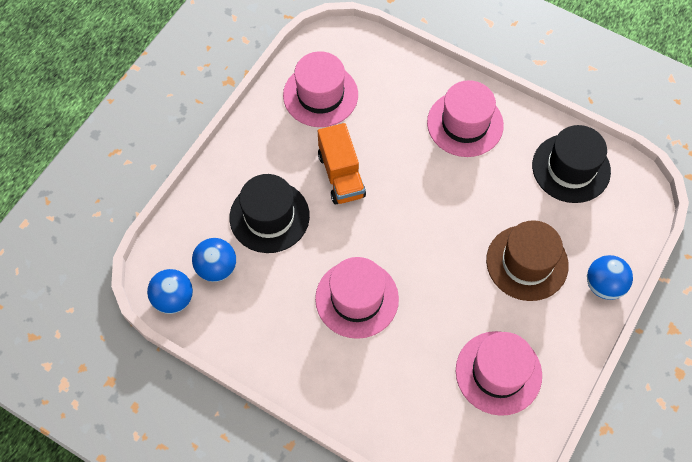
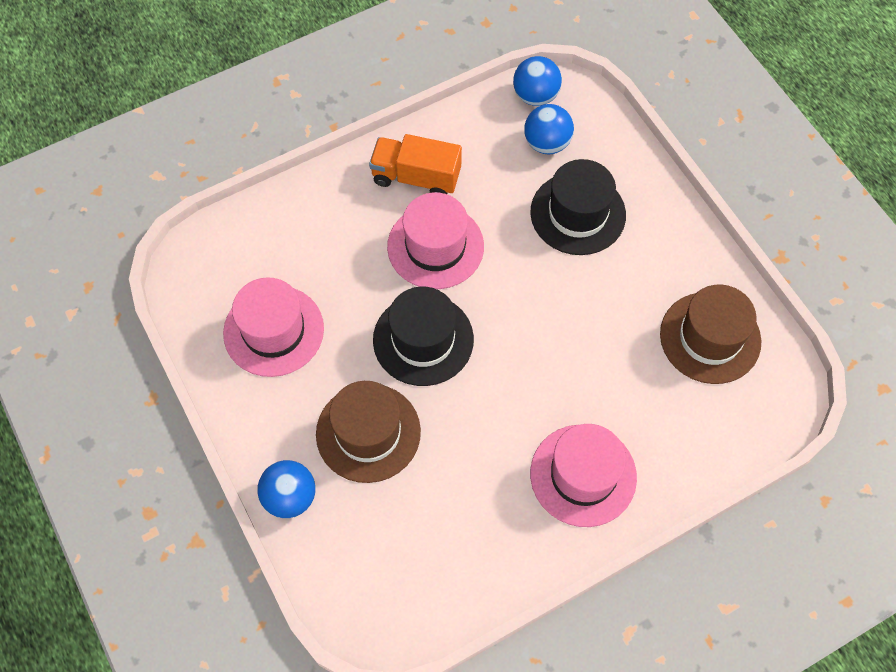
camera: 120 degrees right, 0 degrees up
pink hat [283,51,358,127] -> brown hat [660,285,761,384]
orange truck [318,123,366,204] -> orange truck moved to [369,134,462,194]
black hat [532,125,611,203] -> black hat moved to [373,287,474,386]

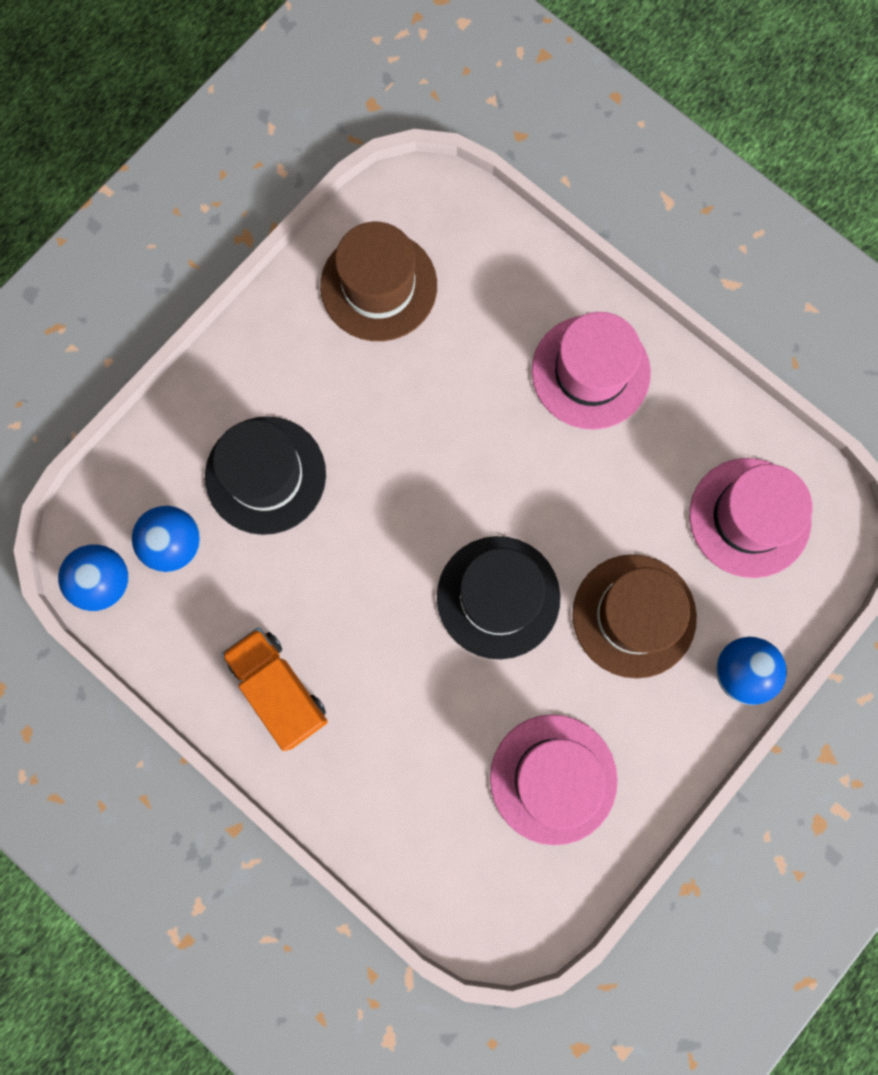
camera: 110 degrees left, 15 degrees up
orange truck [369,134,462,194] -> orange truck turned 150 degrees clockwise [221,628,328,751]
pink hat [387,192,484,289] -> pink hat moved to [689,458,812,578]

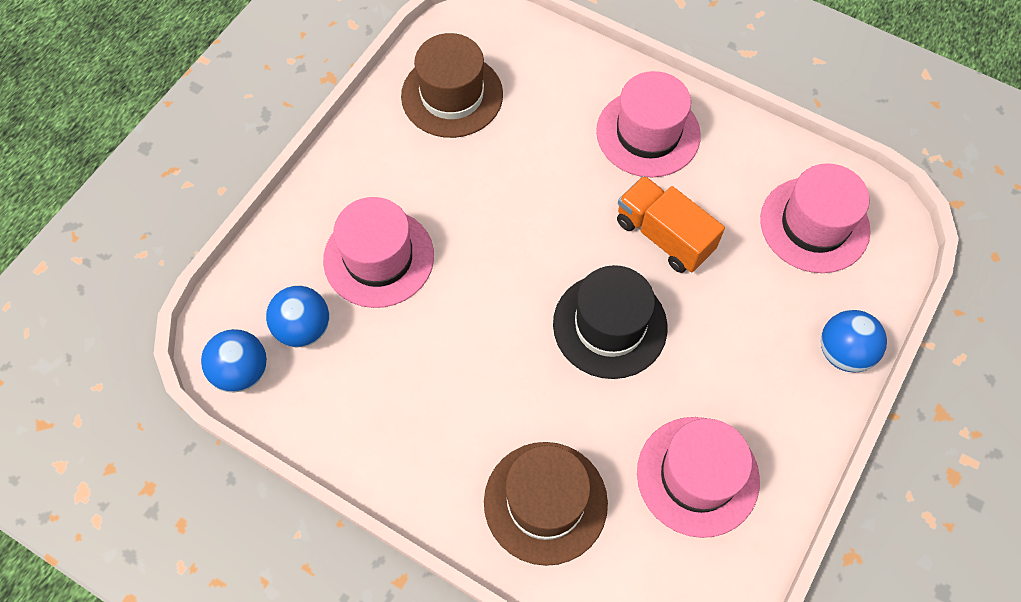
camera: 10 degrees left, 15 degrees down
black hat [205,416,326,535] -> pink hat [323,197,434,308]
orange truck [221,628,328,751] -> orange truck moved to [617,176,725,273]
brown hat [572,554,697,678] -> brown hat moved to [484,442,608,566]

